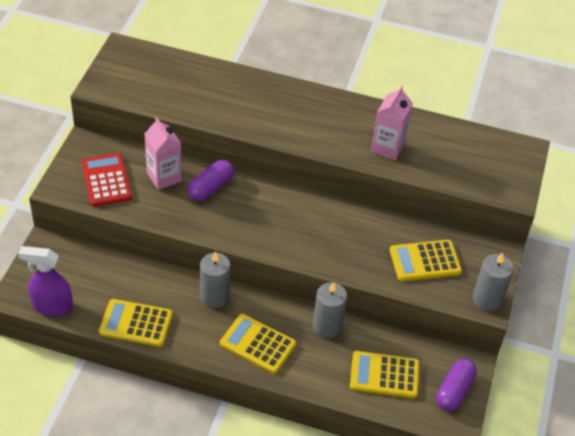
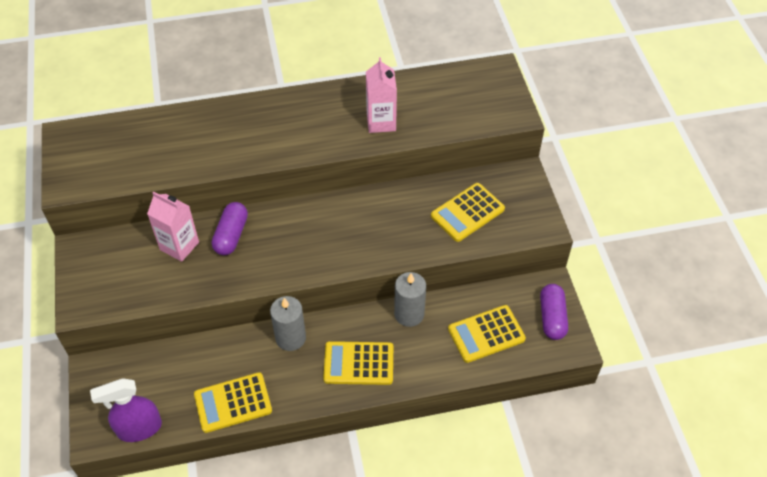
camera: 25 degrees left, 5 degrees up
red calculator [82,153,132,207] -> none
grey candle [473,253,514,311] -> none

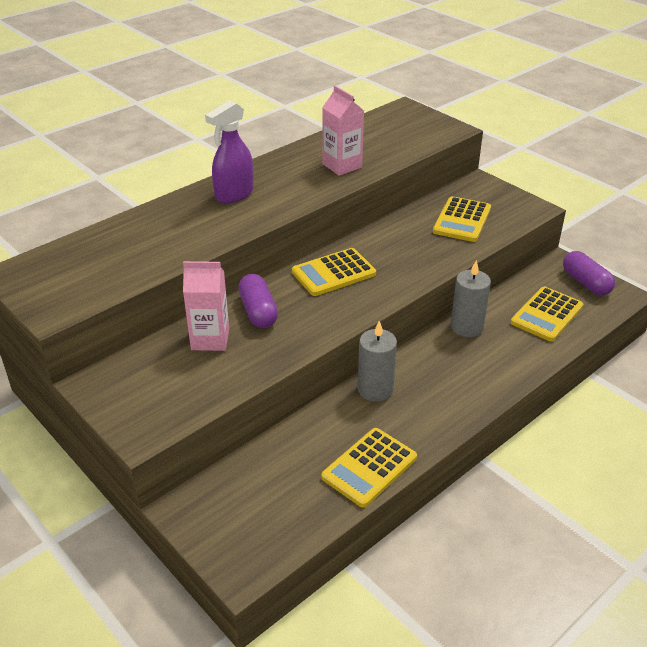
camera: 30 degrees left, 15 degrees down
purple spray bottle [90,378,162,442] -> purple spray bottle moved to [205,101,254,203]
yellow calculator [323,341,393,385] -> yellow calculator moved to [292,248,376,296]

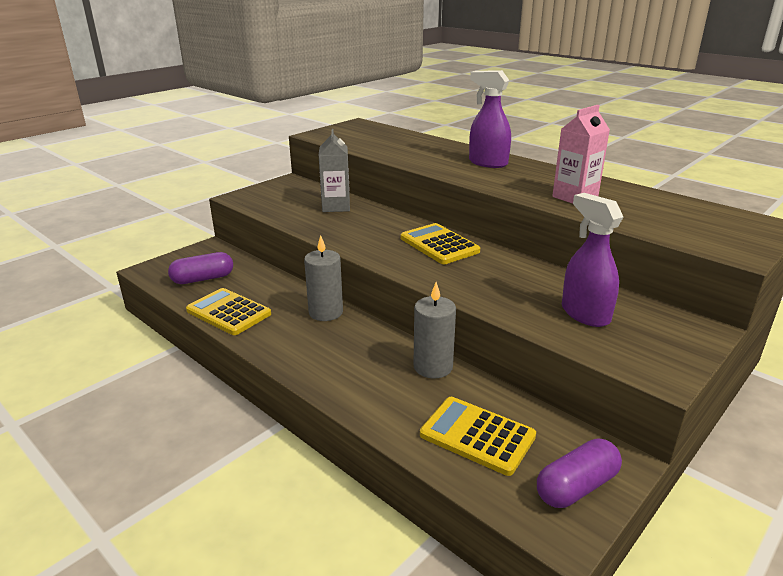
camera: 85 degrees right, 10 degrees down
pink carton [183,261,229,351] -> grey carton [319,129,350,212]
purple capsule [238,274,278,328] -> purple capsule moved to [168,252,233,284]
yellow calculator [433,196,491,242] -> purple spray bottle [562,193,623,327]

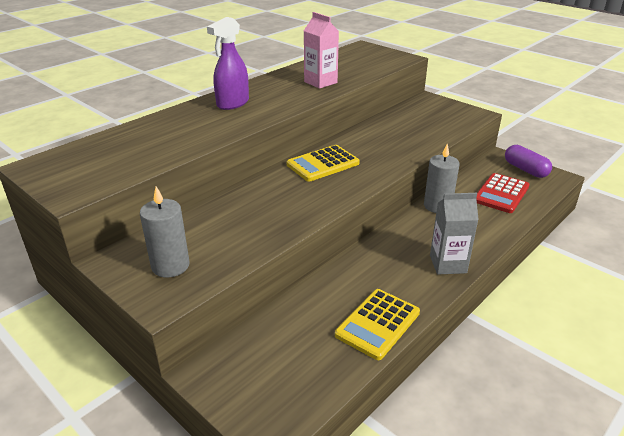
camera: 90 degrees left, 5 degrees up
purple capsule [168,252,233,284] -> none
grey candle [304,235,343,321] -> grey candle moved to [140,187,190,278]
grey carton [319,129,350,212] -> grey carton moved to [430,193,479,275]
yellow calculator [420,397,536,476] -> red calculator [476,173,530,213]
purple spray bottle [562,193,623,327] -> none

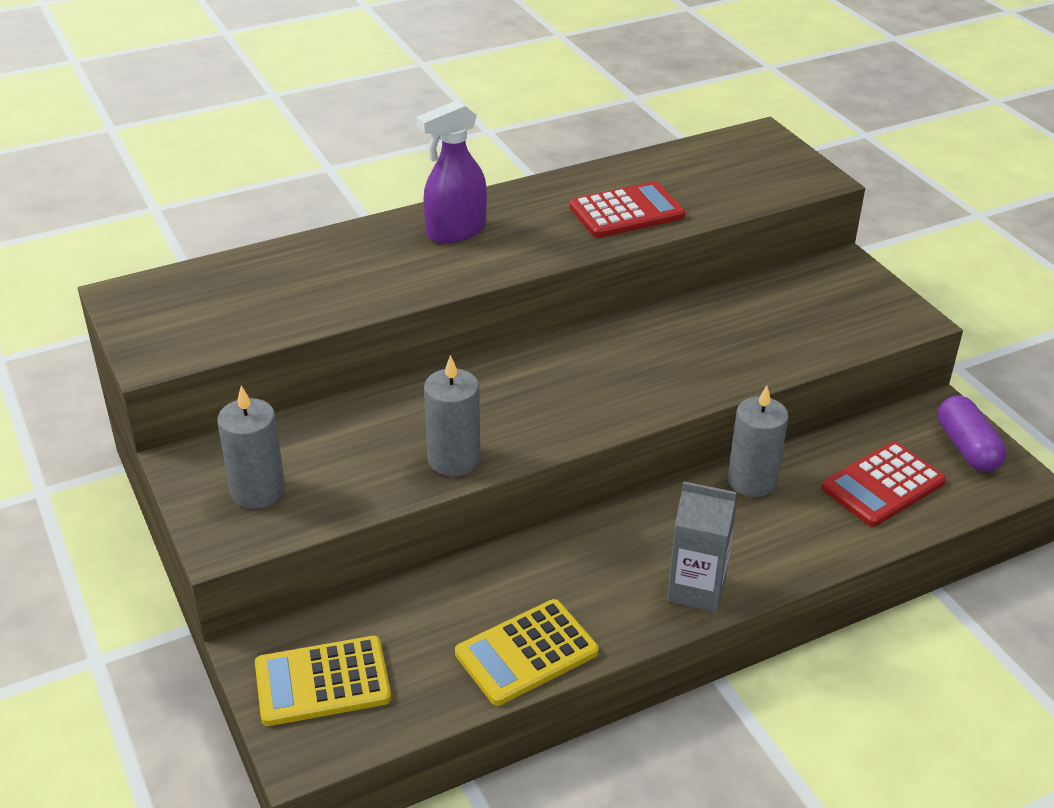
camera: 20 degrees right, 5 degrees up
yellow calculator [287,145,360,182] -> yellow calculator moved to [255,636,391,726]
pink carton [304,12,339,89] -> red calculator [570,181,685,238]
none -> grey candle [424,355,480,476]

